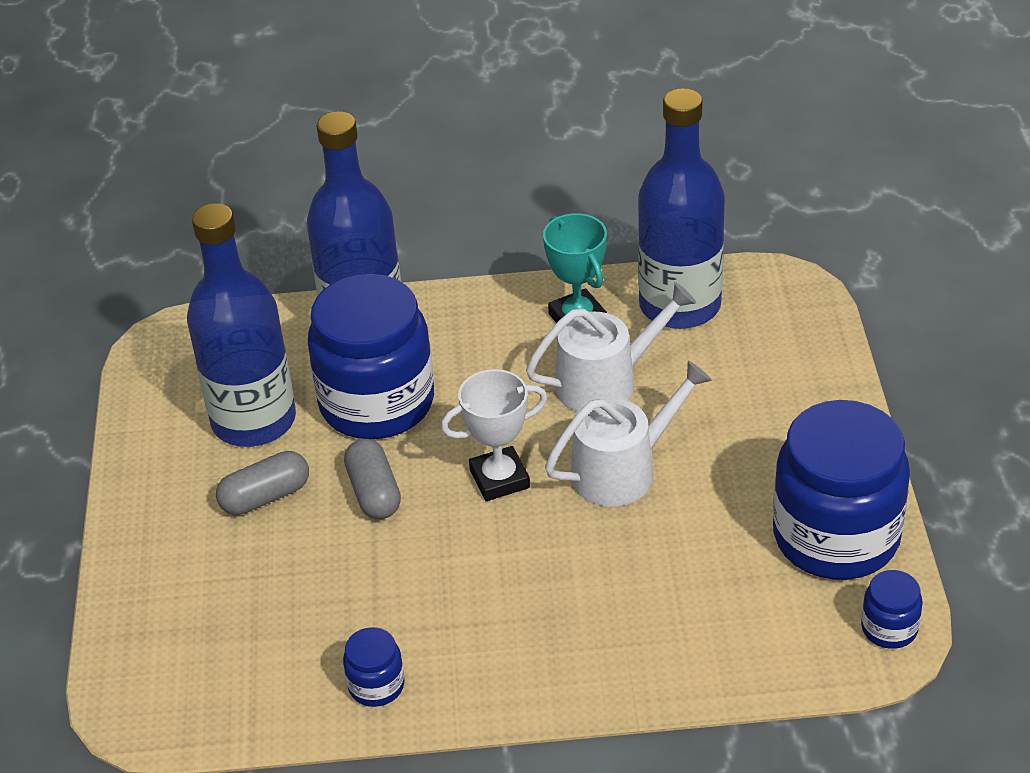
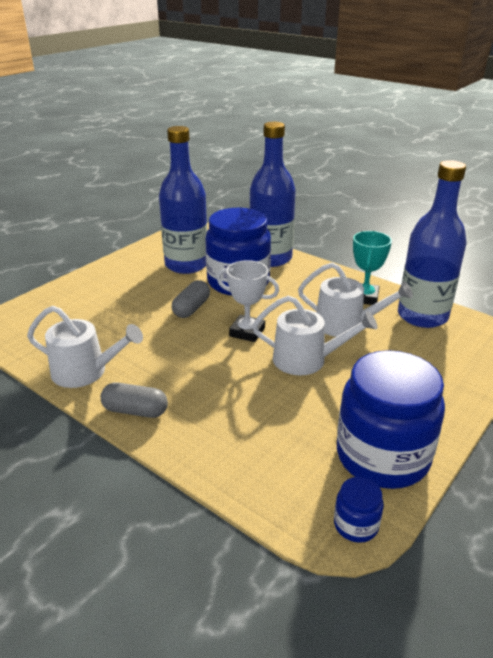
camera: 40 degrees right, 10 degrees down
grey capsule [216,451,309,515] -> grey capsule moved to [101,382,168,418]
blue jar [343,627,405,707] -> white watering can [27,306,143,388]

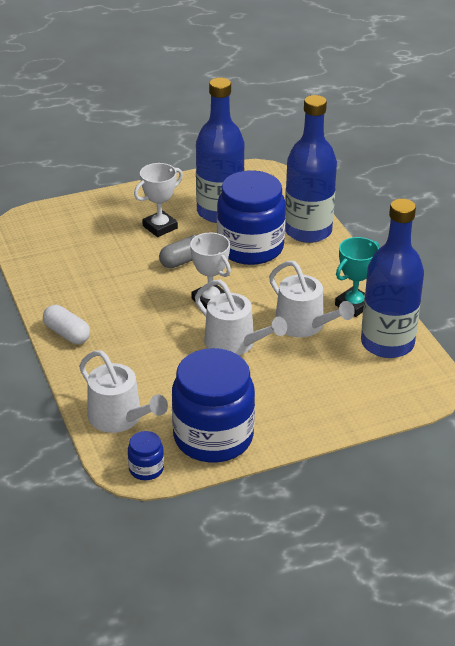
camera: 30 degrees right, 5 degrees up
white watering can [27,306,143,388] -> white watering can moved to [79,350,168,433]
grey capsule [101,382,168,418] -> white capsule [43,305,90,344]
none -> white trophy [134,163,183,237]

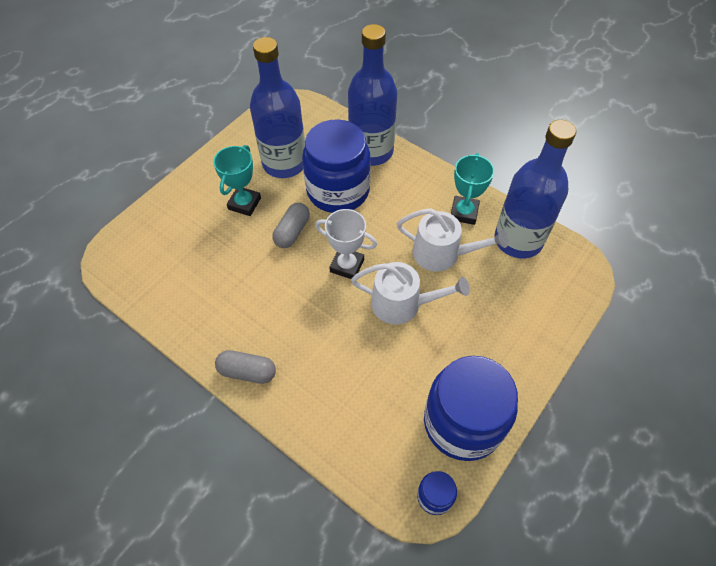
camera: 30 degrees left, 20 degrees up
white capsule [43,305,90,344] -> grey capsule [215,350,276,384]
white watering can [79,350,168,433] -> none
white trophy [134,163,183,237] -> turquoise trophy [213,145,261,216]

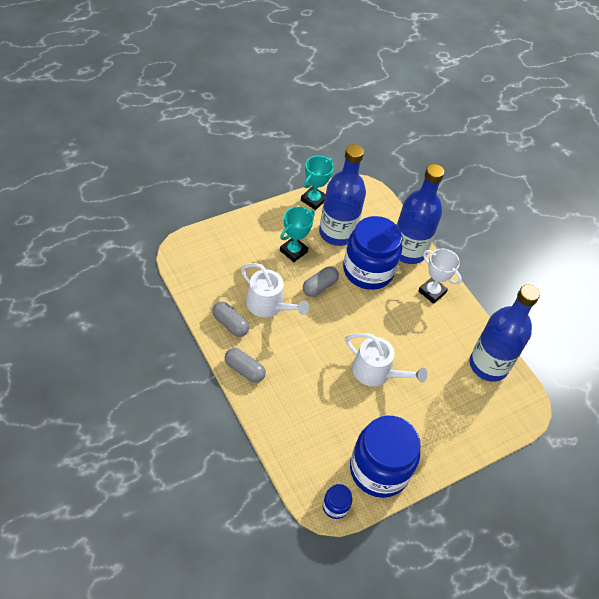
camera: 15 degrees right, 5 degrees down
white trophy [315,209,377,279] -> white trophy moved to [418,248,462,304]
white watering can [397,208,508,272] -> white watering can moved to [241,263,309,317]
turquoise trophy [451,153,494,225] -> turquoise trophy moved to [301,156,334,210]
none -> grey capsule [212,302,249,337]

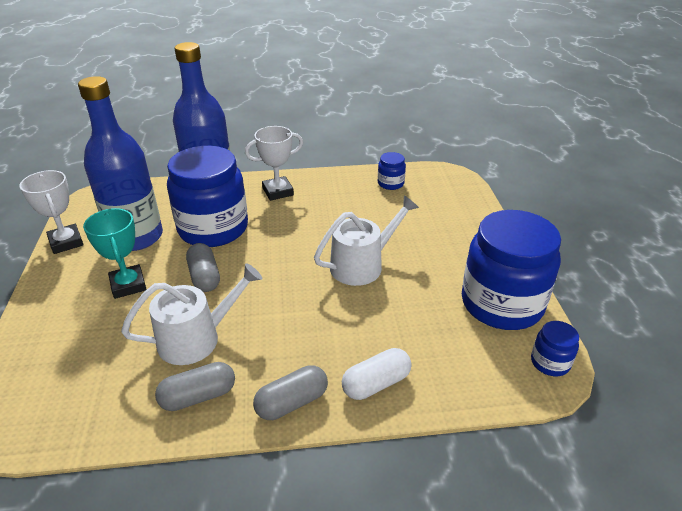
camera: 60 degrees left, 15 degrees down
turquoise trophy [301,156,334,210] -> white trophy [19,170,84,254]
blue bottle [470,284,540,382] -> blue jar [378,152,406,190]
none -> white capsule [342,348,412,400]

